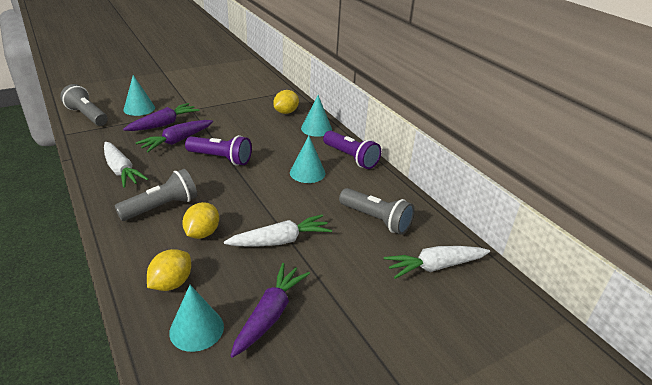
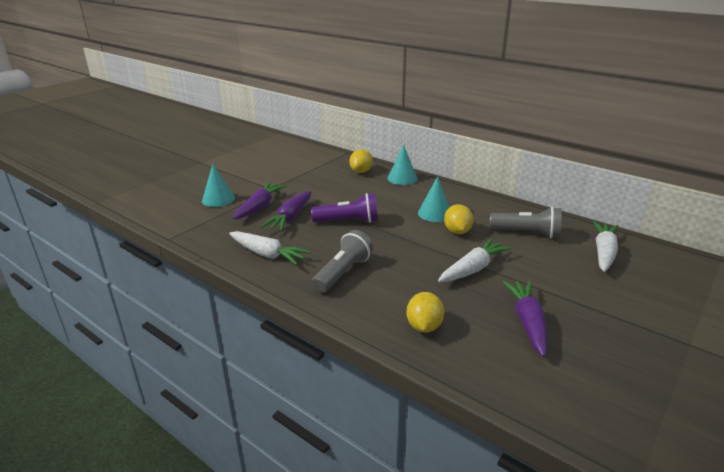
camera: 20 degrees left, 5 degrees down
grey flashlight [60,84,108,126] -> none
turquoise cone [169,285,224,352] -> none
yellow lemon [182,202,219,239] -> yellow lemon moved to [444,204,473,234]
purple flashlight [323,131,381,169] -> none
white carrot [384,246,490,279] -> white carrot turned 150 degrees clockwise [593,221,619,272]

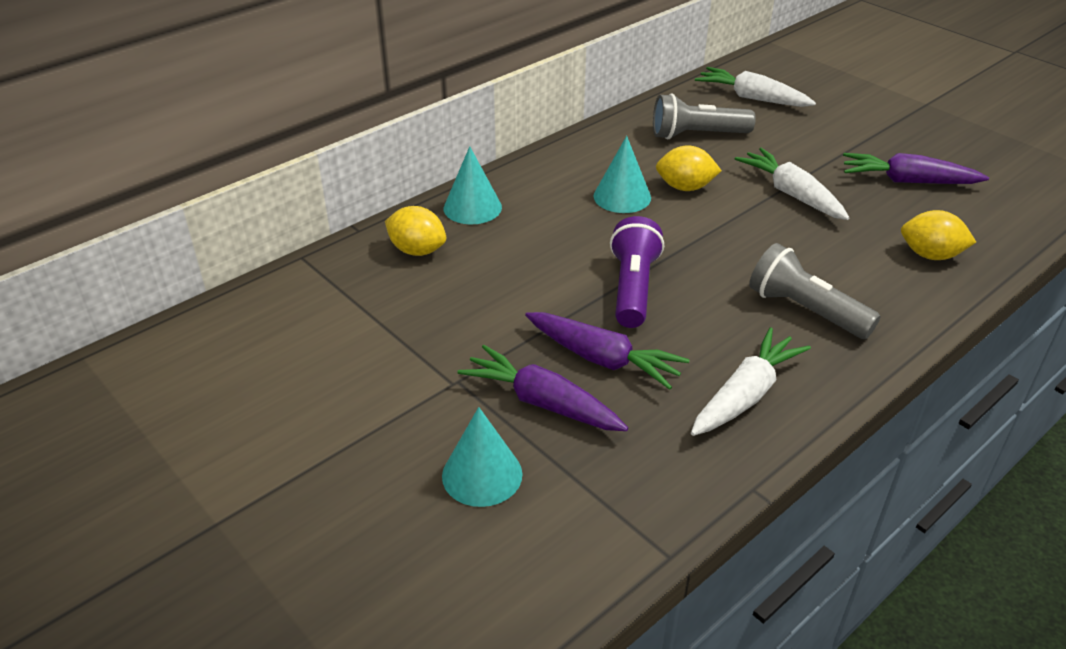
camera: 80 degrees left, 10 degrees up
grey flashlight [490,207,562,238] -> grey flashlight turned 120 degrees counterclockwise [653,94,755,140]

